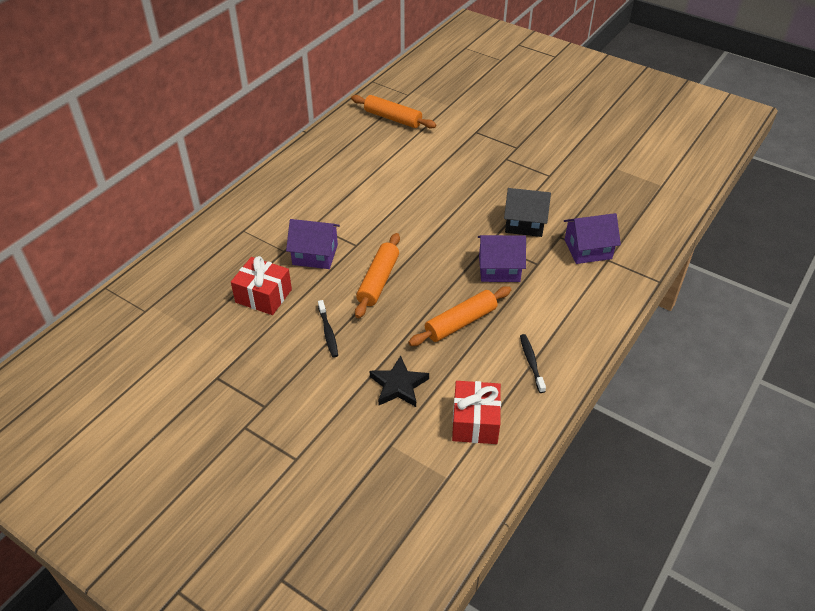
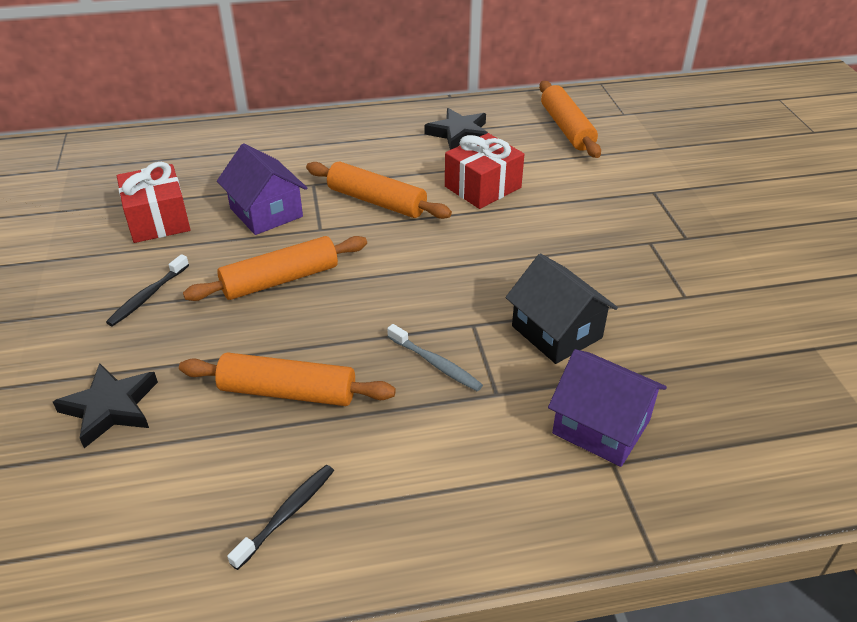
camera: 45 degrees right, 5 degrees down
red gift [452,381,501,444] -> red gift moved to [445,133,525,209]
purple house [478,235,526,282] -> grey toothbrush [387,324,483,391]
none -> orange rolling pin [306,161,452,219]
none -> black star [424,108,488,150]

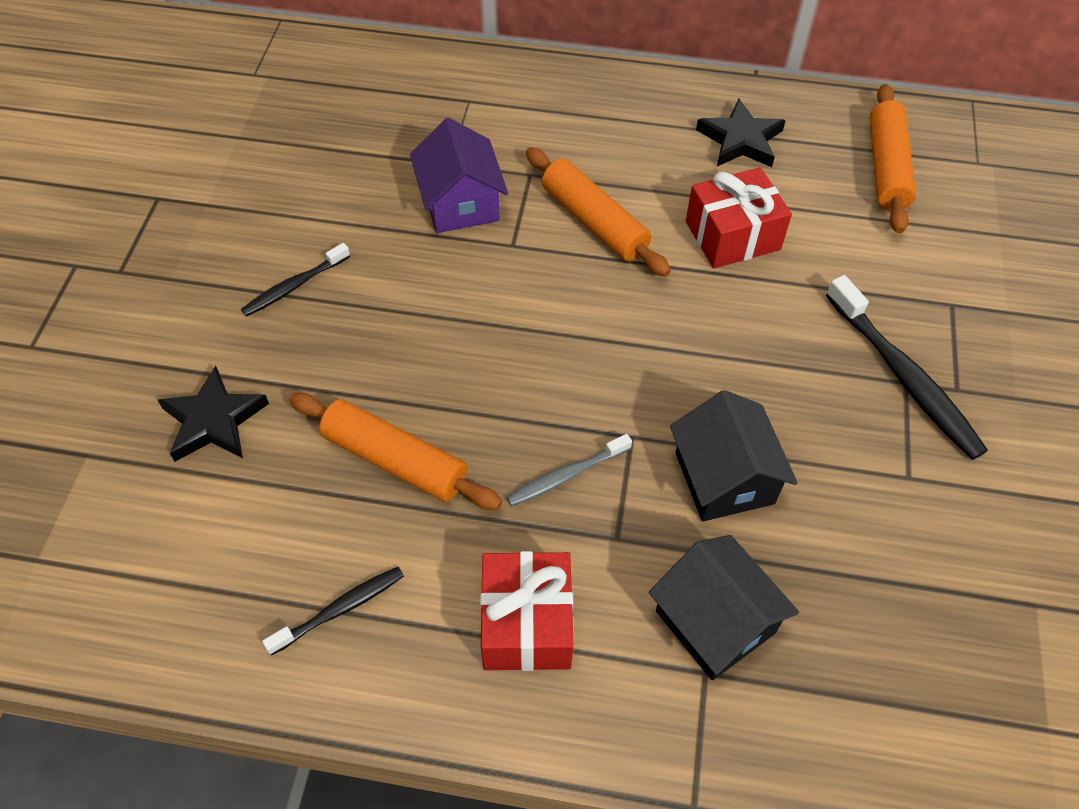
camera: 20 degrees right, 15 degrees up
red gift [117,162,190,243] -> red gift moved to [480,551,573,671]
orange rolling pin [183,236,367,301] -> none
grey toothbrush [387,324,483,391] -> grey toothbrush turned 90 degrees clockwise [507,434,632,506]
purple house [548,349,667,467] -> black house [649,535,799,680]
none -> black toothbrush [826,275,988,460]

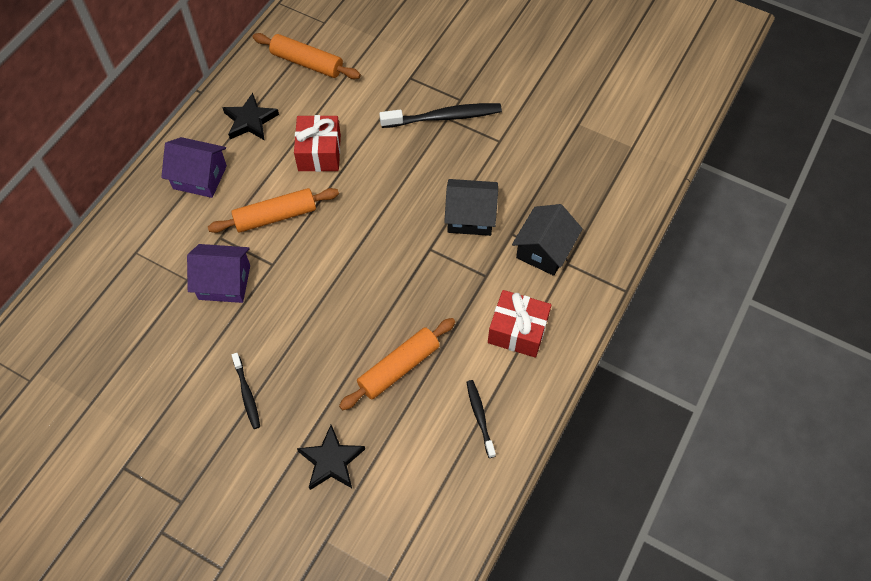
camera: 70 degrees left, 5 degrees up
grey toothbrush [507,434,632,506] -> none
black house [649,535,799,680] -> black house turned 45 degrees counterclockwise [512,204,583,276]
none -> purple house [161,137,227,198]

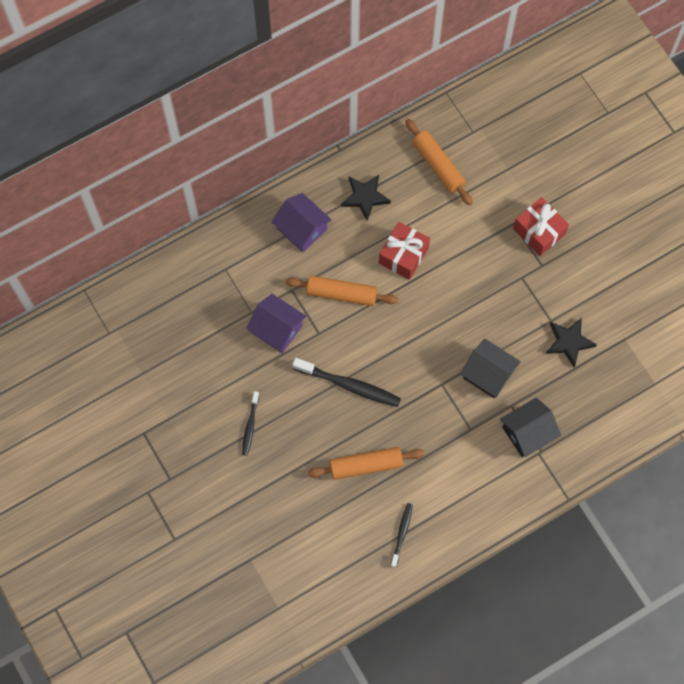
camera: 30 degrees right, 10 degrees up
black star [297,425,365,490] -> black star moved to [546,318,597,367]
black toothbrush [379,103,502,128] -> black toothbrush moved to [292,358,401,407]
red gift [488,290,551,358] -> red gift moved to [513,197,569,256]

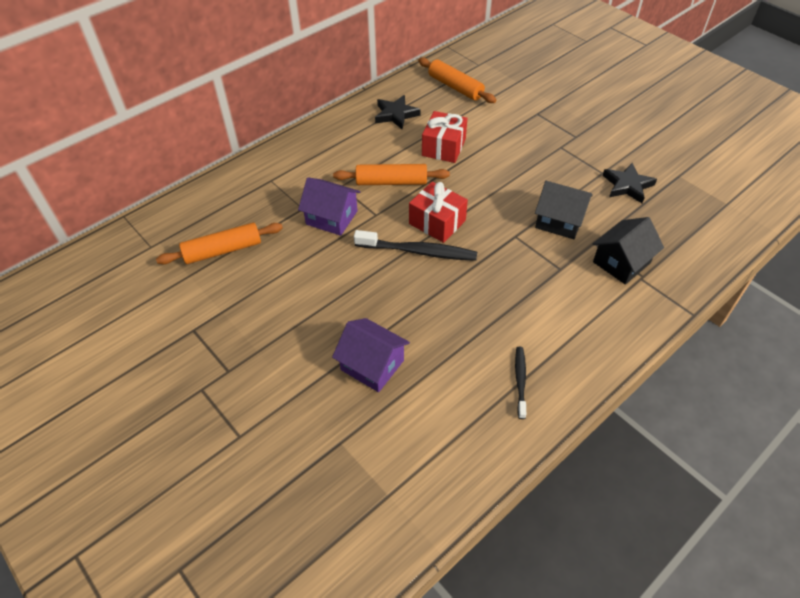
camera: 10 degrees left, 20 degrees down
black toothbrush [242,391,259,455] -> none
purple house [272,193,332,252] -> purple house moved to [332,318,410,392]
orange rolling pin [308,447,425,480] -> orange rolling pin moved to [156,223,283,265]
red gift [513,197,569,256] -> red gift moved to [409,182,468,243]

